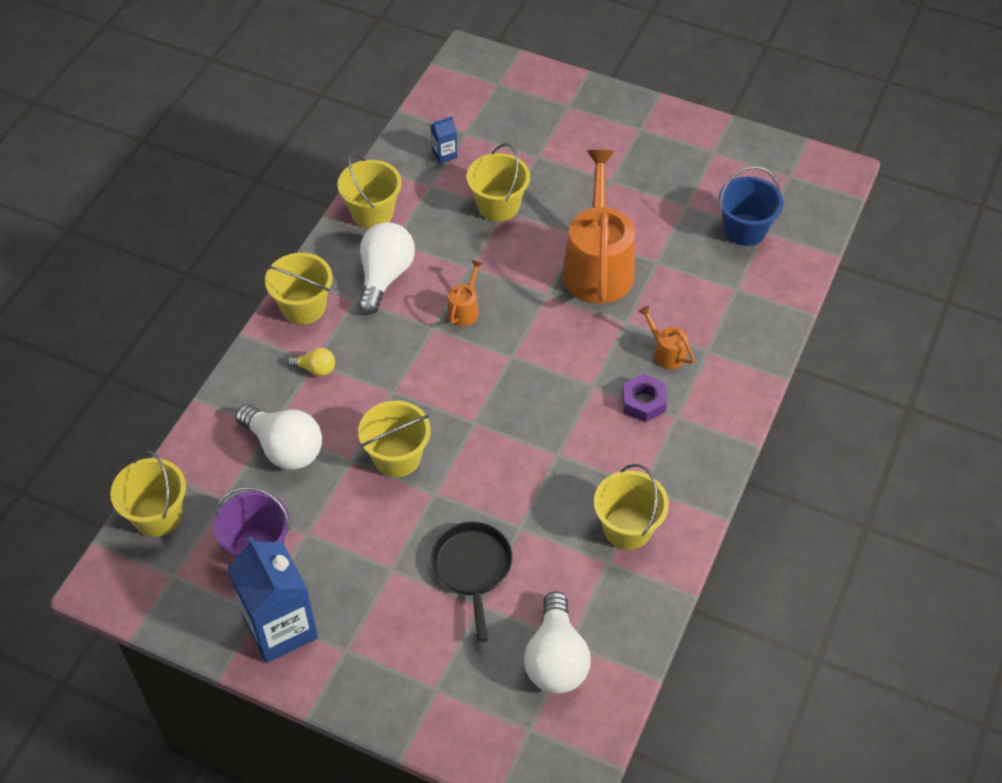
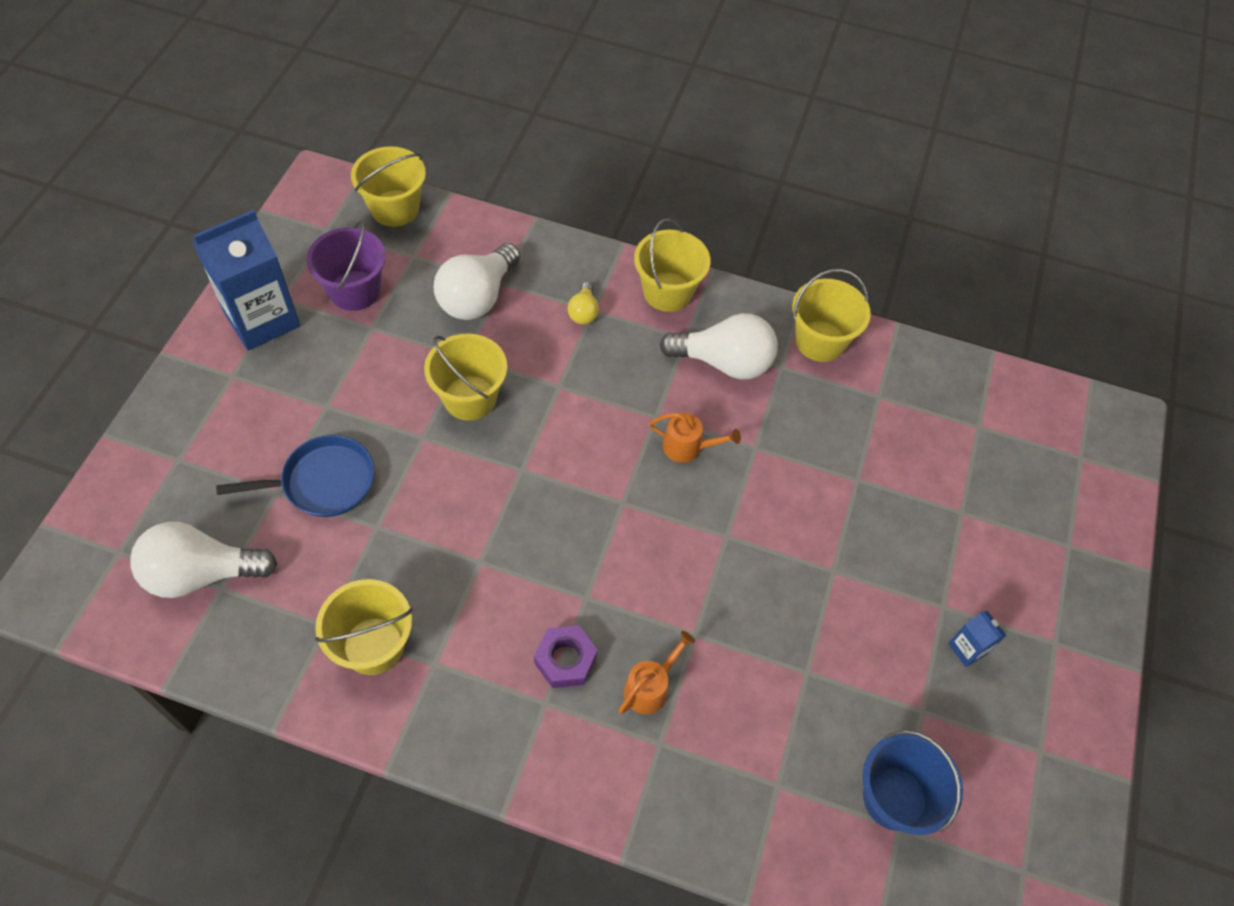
camera: 80 degrees right, 5 degrees up
blue carton [431,117,457,164] -> blue carton moved to [948,611,1007,667]
black pan [431,522,513,642] -> blue pan [216,435,374,517]
yellow bucket [467,143,530,222] -> none
orange watering can [562,150,635,304] -> none

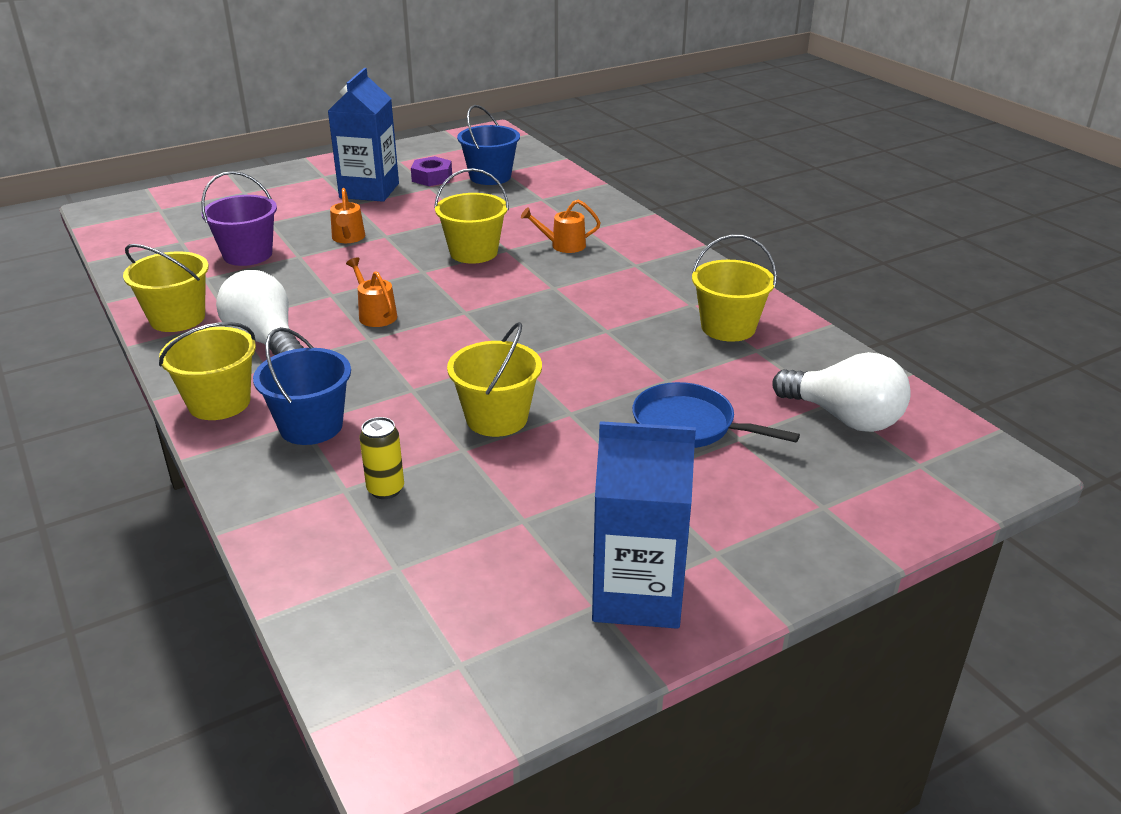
camera: 135 degrees left, 25 degrees down
purple bucket [306,220,386,311] -> purple bucket moved to [201,171,277,266]
yellow bucket [351,146,426,227] -> yellow bucket moved to [434,168,509,264]
white light bulb [434,243,520,320] -> yellow can [360,417,404,499]
purple nut [534,625,598,688] -> purple nut moved to [411,156,452,186]
yellow light bulb [568,282,599,324] -> blue bucket [253,327,351,445]
blue carton [948,611,1007,667] -> blue carton [328,68,399,202], size x2.31
none -> orange watering can [330,188,365,243]

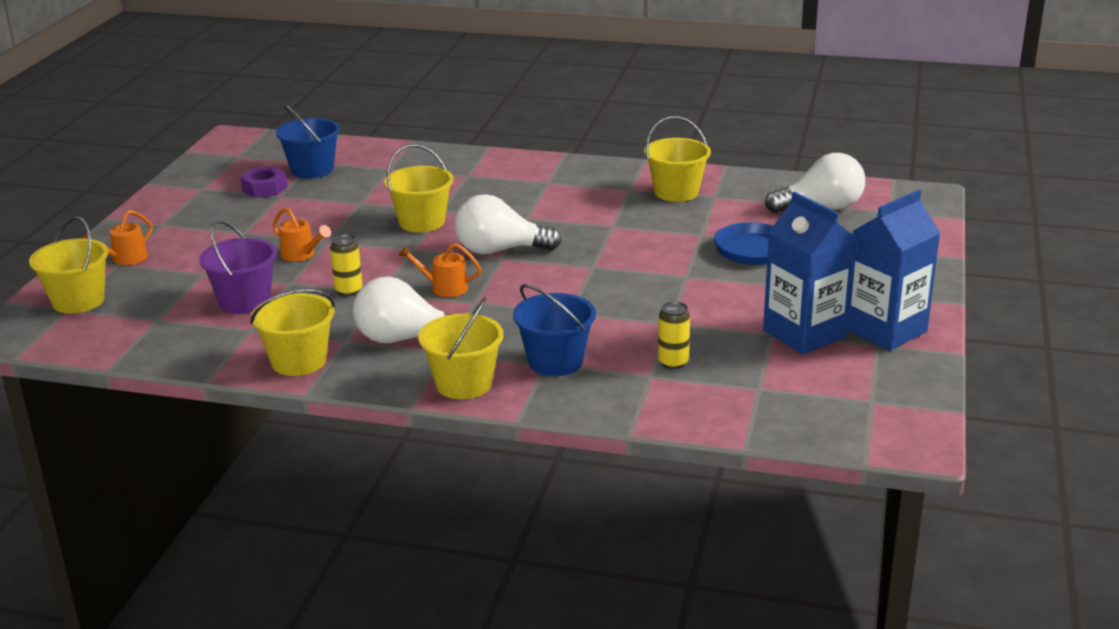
camera: 45 degrees left, 5 degrees down
blue carton [328,68,399,202] -> blue carton moved to [763,192,856,355]
yellow bucket [447,322,542,437] -> yellow bucket moved to [29,216,108,314]
orange watering can [521,200,601,253] -> orange watering can moved to [82,210,153,265]
none -> yellow can [330,234,363,296]
none -> white light bulb [454,194,562,254]

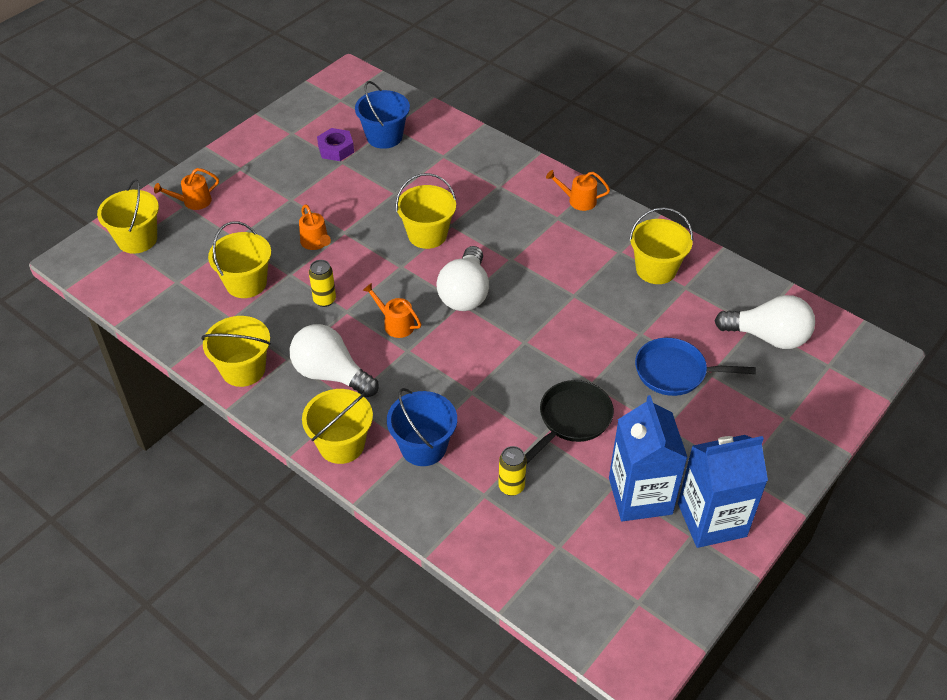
camera: 25 degrees right, 20 degrees up
purple bucket [199,220,277,313] -> yellow bucket [208,221,271,298]
white light bulb [454,194,562,254] -> white light bulb turned 105 degrees counterclockwise [436,246,489,311]
none -> black pan [525,380,614,464]
none -> orange watering can [546,170,610,211]

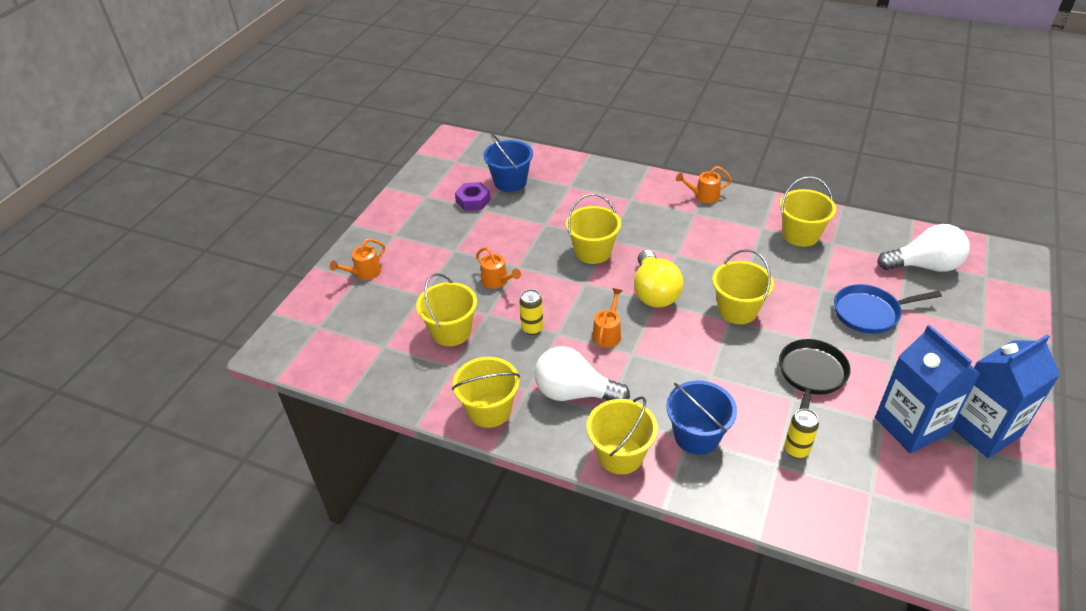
camera: 15 degrees left, 5 degrees down
yellow bucket [97,179,159,254] -> yellow bucket moved to [712,249,774,324]
orange watering can [363,283,421,338] -> orange watering can turned 90 degrees clockwise [592,288,623,348]
white light bulb [436,246,489,311] -> yellow light bulb [634,250,684,308]

